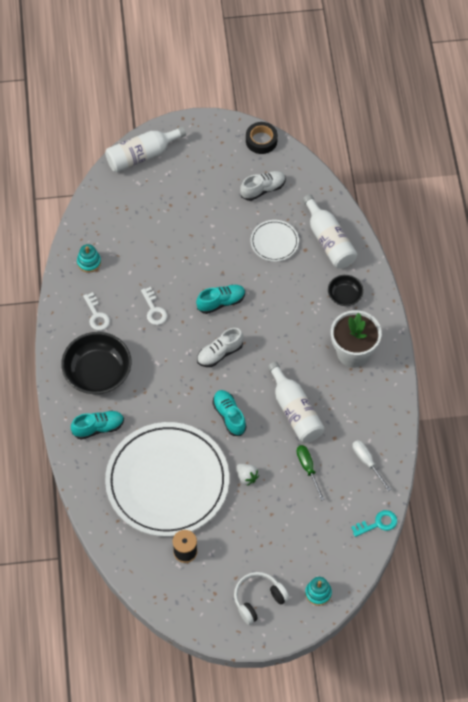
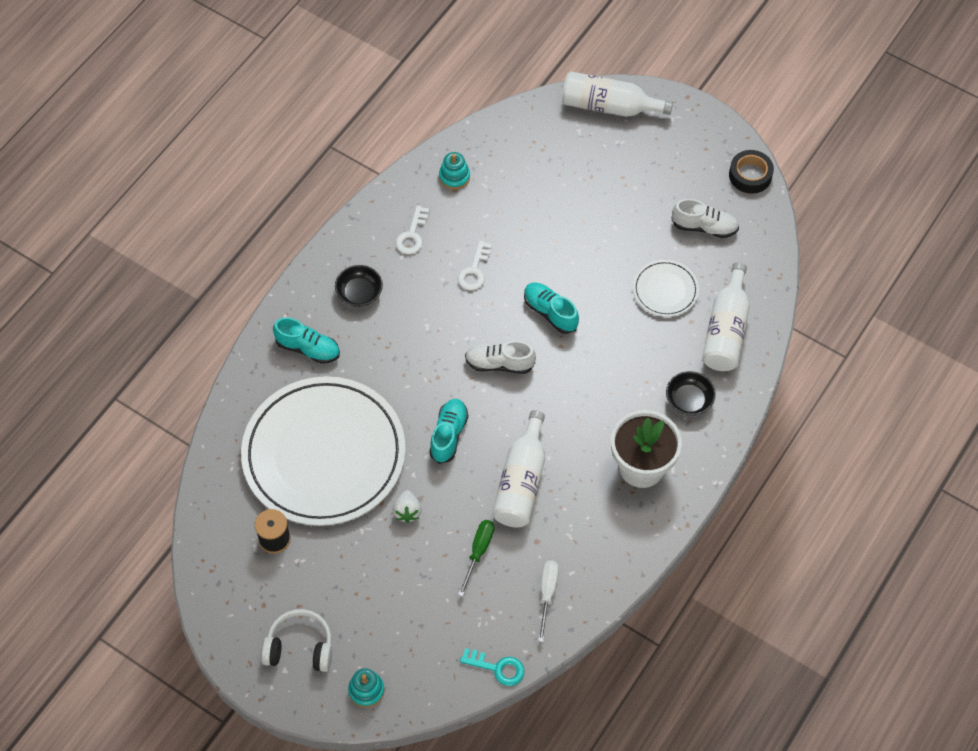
camera: 40 degrees right, 0 degrees up
black bowl [61,332,132,394] -> black bowl [335,265,383,307], size x0.53
turquoise shoe [196,285,245,314] -> turquoise shoe turned 150 degrees counterclockwise [524,282,579,334]

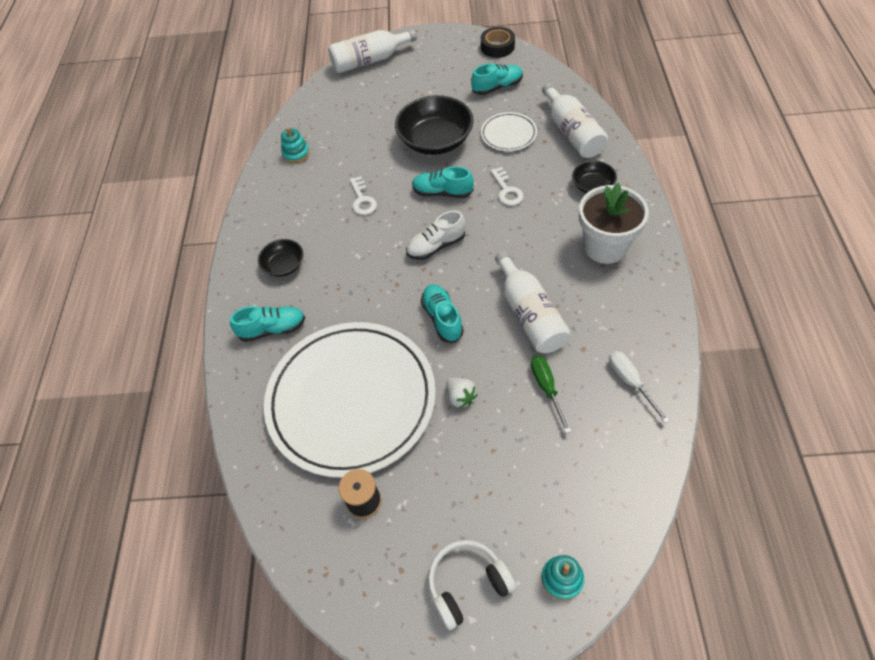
camera: 30 degrees left, 5 degrees down
white key [396,205,429,254] -> white key moved to [490,167,523,206]
turquoise key [460,648,525,686] -> none
white shoe [672,199,739,238] -> turquoise shoe [471,64,523,95]
none -> black bowl [395,95,474,155]

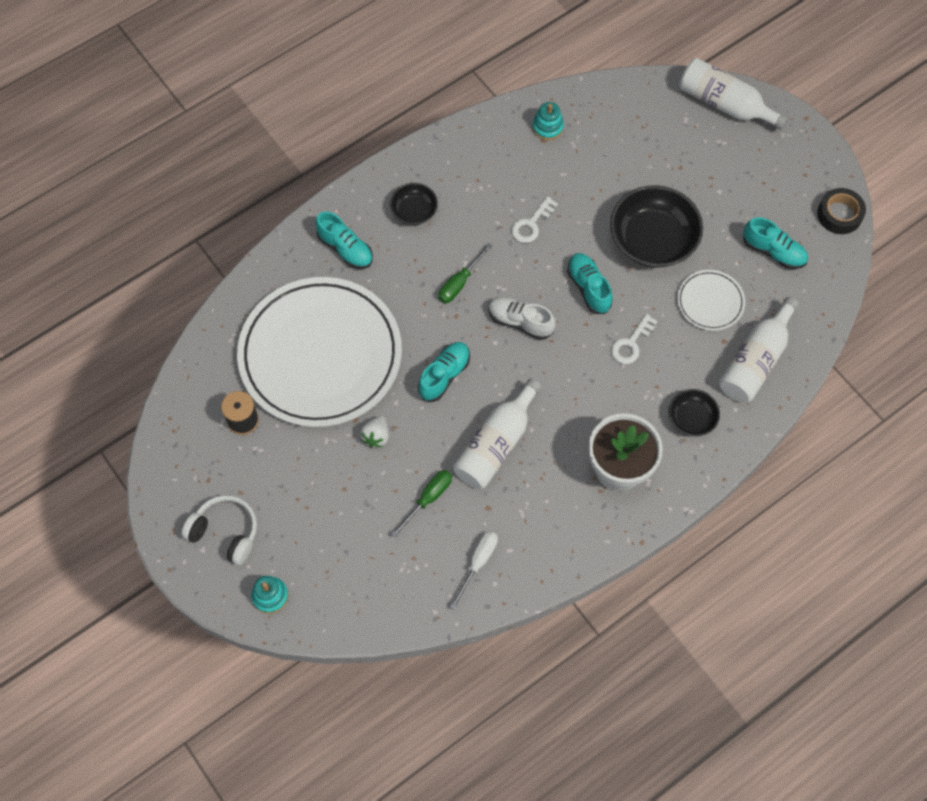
camera: 50 degrees right, 10 degrees up
none -> green screwdriver [438,243,493,303]

